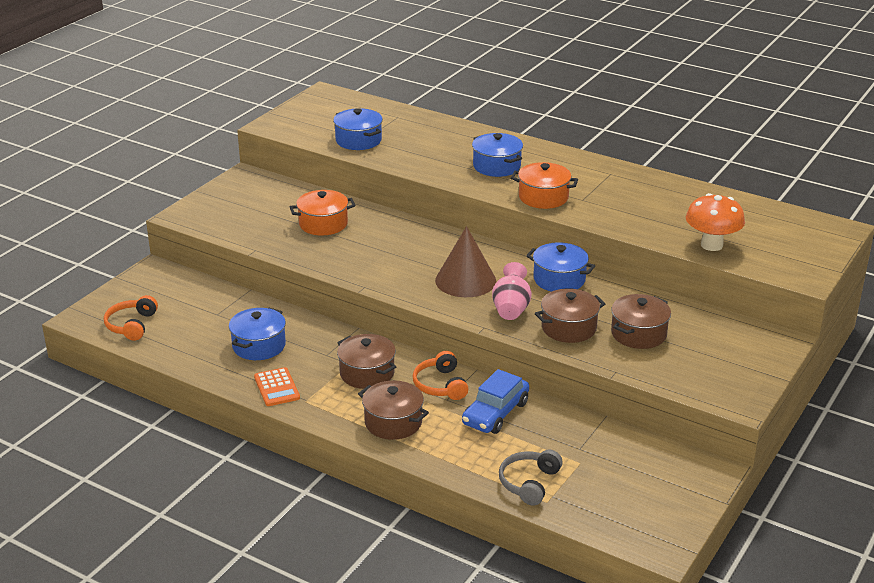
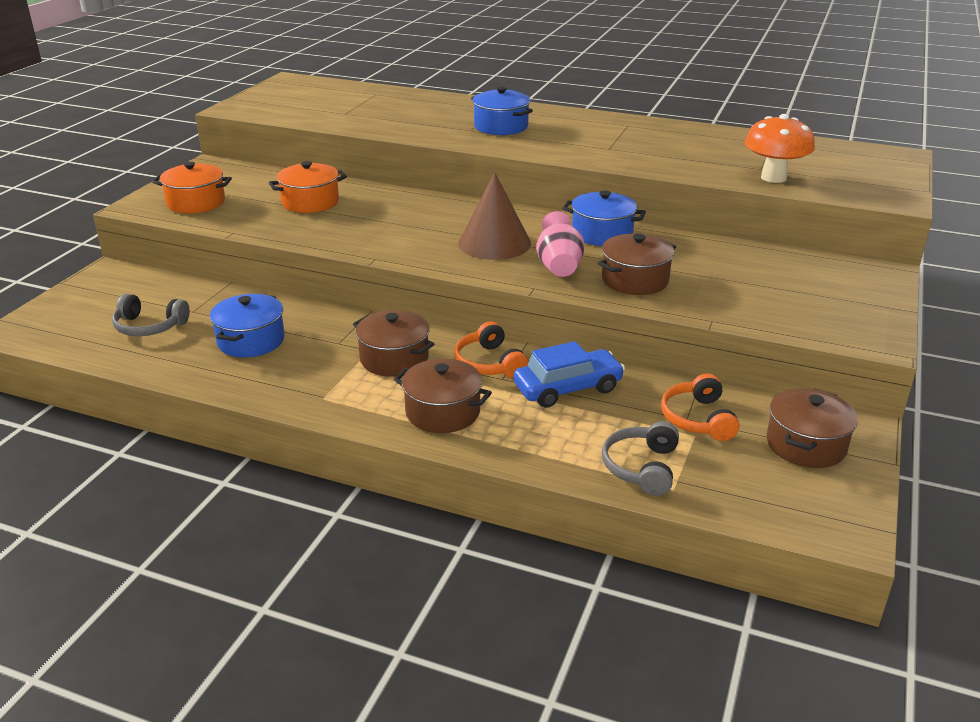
camera: 10 degrees left, 0 degrees up
orange headphones [104,295,158,341] -> orange headphones moved to [661,373,739,441]
orange calculator [254,367,300,406] -> none
blue pot [333,108,383,150] -> none
blue car [462,369,529,434] -> blue car turned 135 degrees counterclockwise [514,341,625,408]
orange pot [511,162,578,209] -> orange pot moved to [152,162,232,213]
brown pot [611,294,671,349] -> brown pot moved to [767,388,858,468]
none -> grey headphones [112,294,190,336]

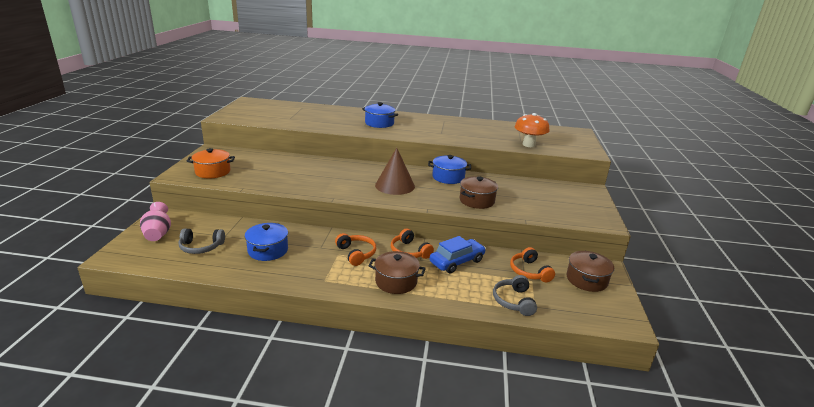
camera: 15 degrees left, 5 degrees down
orange pot [269,161,347,213] -> none
brown pot [353,310,435,377] -> orange headphones [335,233,376,266]
pink vase [536,211,584,277] -> pink vase moved to [140,202,171,241]

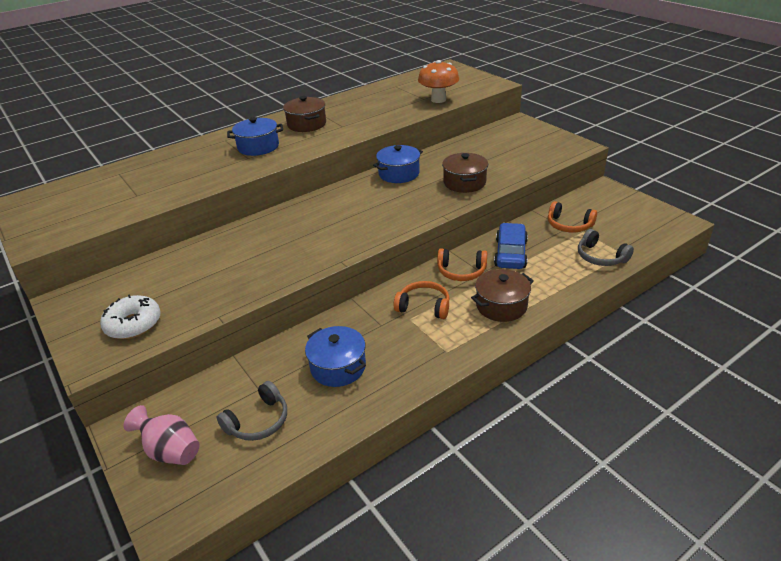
camera: 40 degrees left, 10 degrees up
orange pot [187,148,235,179] -> white donut [100,294,161,339]
brown cone [375,148,415,195] -> none
brown pot [566,250,614,292] -> brown pot moved to [283,96,326,132]

